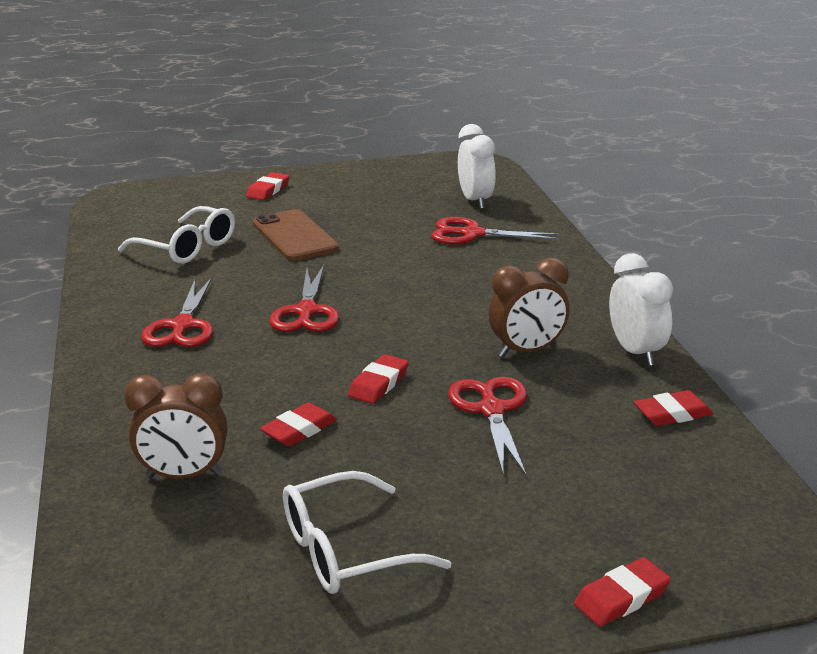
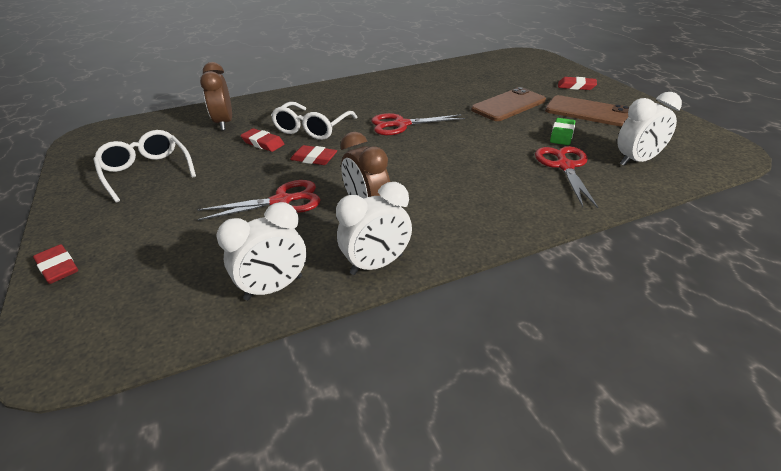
camera: 80 degrees right, 10 degrees up
white glasses [118,206,235,264] -> white glasses moved to [271,102,357,140]
red scissors [141,277,213,347] -> none
red eraser [634,390,713,426] -> white clock [216,202,306,300]
none -> brown phone [545,95,629,127]
none -> green eraser [550,118,575,145]

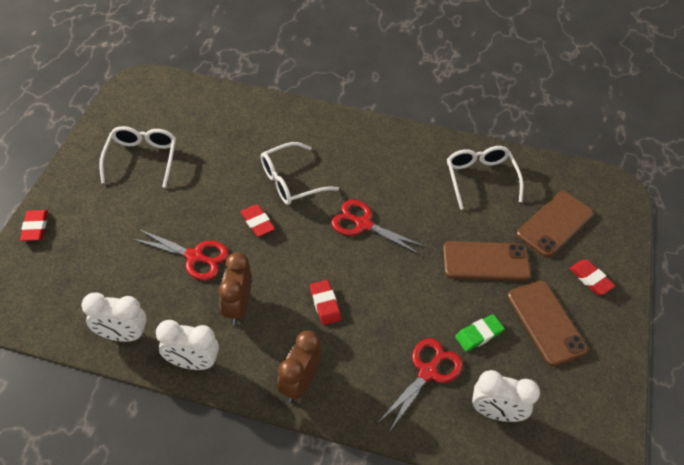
camera: 35 degrees right, 15 degrees up
brown clock [200,62,232,130] -> brown clock moved to [277,331,322,402]
red eraser [241,128,284,152] -> red eraser moved to [310,280,341,325]
none -> white glasses [447,146,524,210]
none -> brown phone [517,191,593,257]

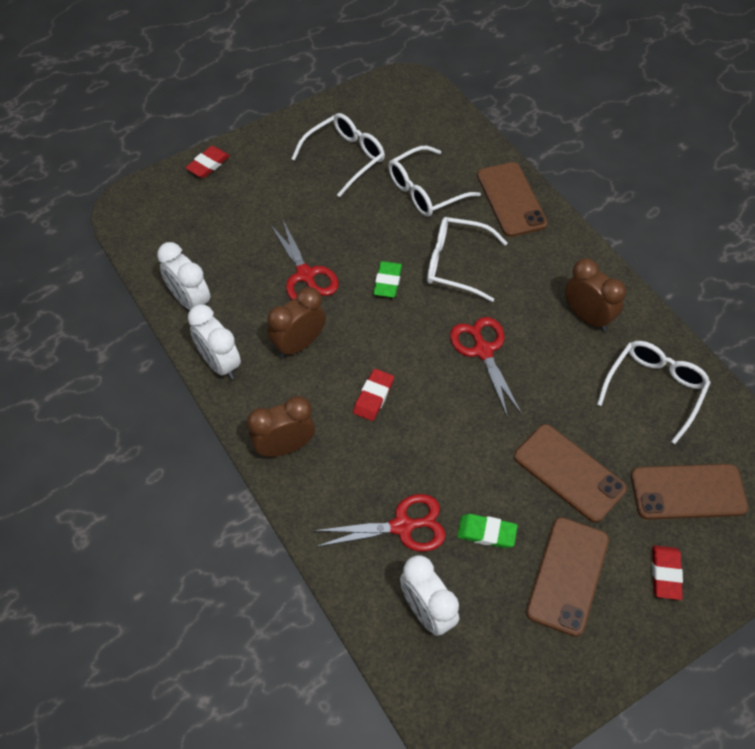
camera: 45 degrees right, 5 degrees up
red eraser [240,204,275,237] -> green eraser [373,261,402,298]
none -> white glasses [388,146,481,217]
none -> brown phone [477,162,548,237]
none -> brown clock [565,258,626,331]

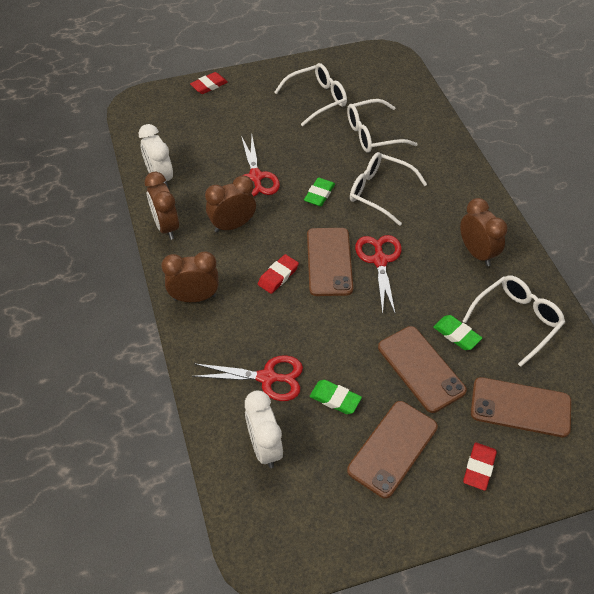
camera: 15 degrees right, 5 degrees down
white clock [188,304,241,379] -> brown clock [145,172,179,240]
brown phone [477,162,548,237] -> brown phone moved to [307,228,353,296]
none -> green eraser [433,315,482,350]

